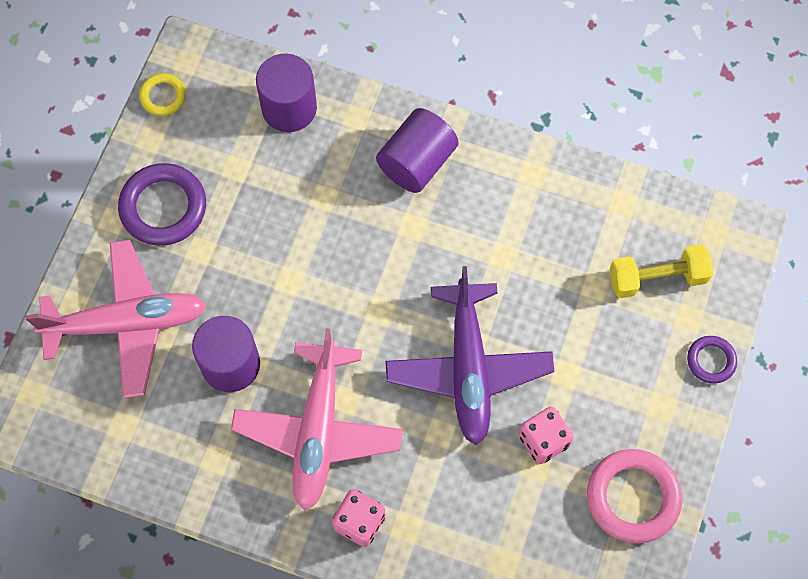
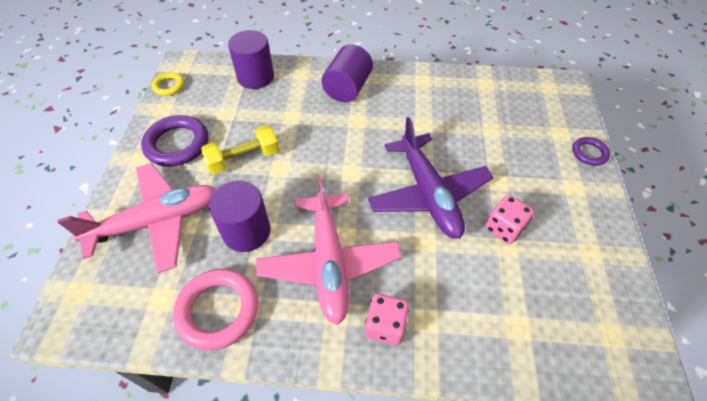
camera: 15 degrees left, 15 degrees down
pink ring [587,449,682,543] -> pink ring moved to [173,269,259,350]
yellow dumbbell [610,244,713,298] -> yellow dumbbell moved to [201,125,279,174]

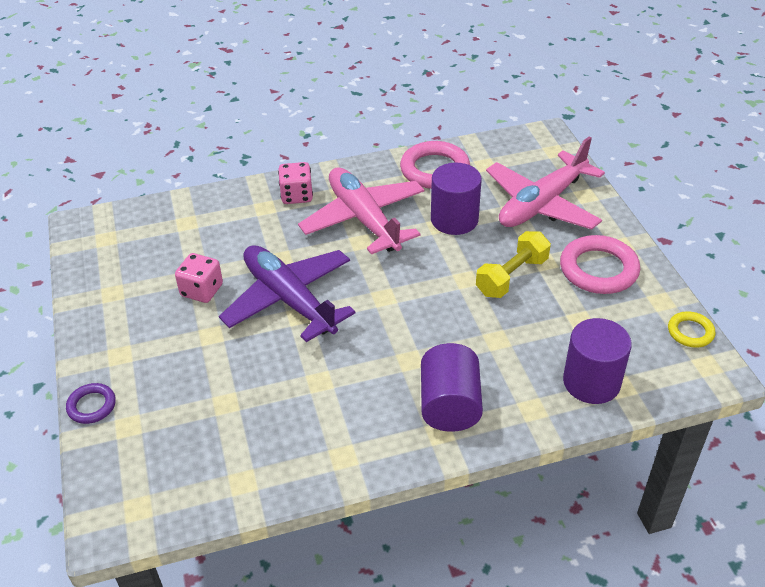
camera: 160 degrees right, 10 degrees down
purple ring [141,115,208,167] -> pink ring [560,235,640,294]

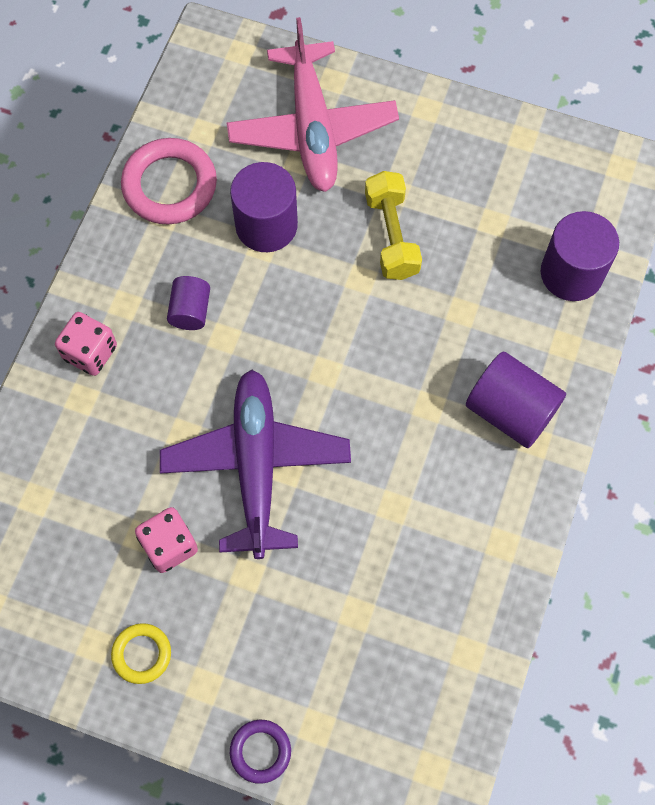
camera: 55 degrees left, 25 degrees up
purple plane [219,245,356,342] -> purple plane turned 90 degrees clockwise [160,369,351,559]
pink plane [298,167,425,254] -> purple cylinder [167,276,210,330]
pink ring [560,235,640,294] -> none
yellow ring [668,311,715,348] -> yellow ring moved to [111,623,171,684]

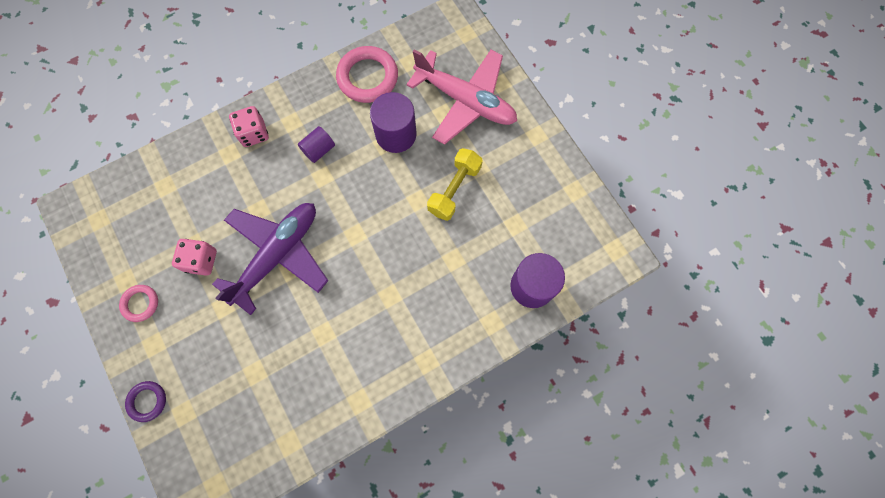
camera: 40 degrees right, 5 degrees up
yellow ring [111,623,171,684] -> pink ring [119,285,158,322]
pink plane [227,17,399,192] -> pink plane turned 90 degrees counterclockwise [406,49,517,145]
purple cylinder [466,351,566,448] -> none

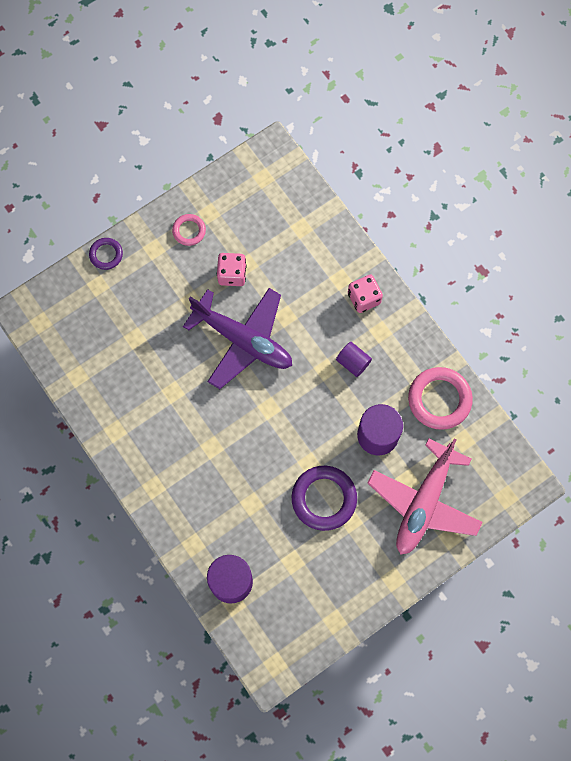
camera: 85 degrees right, 0 degrees up
yellow dumbbell [427,148,483,221] -> purple ring [292,466,357,531]

